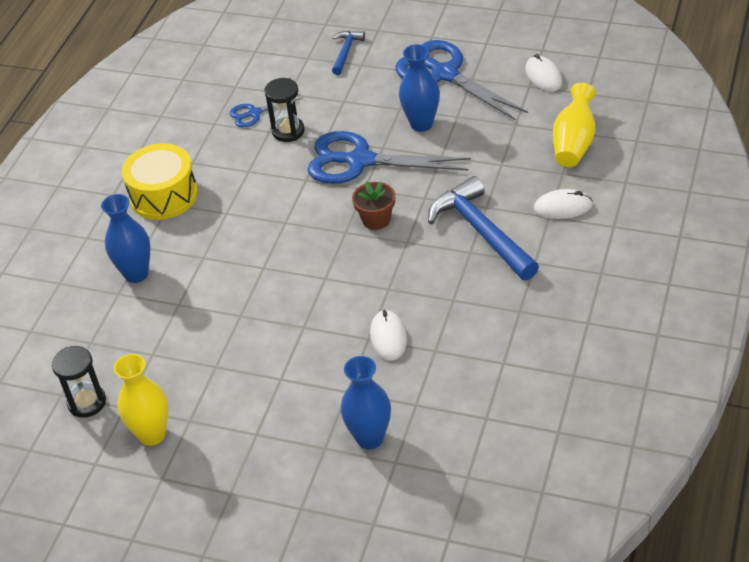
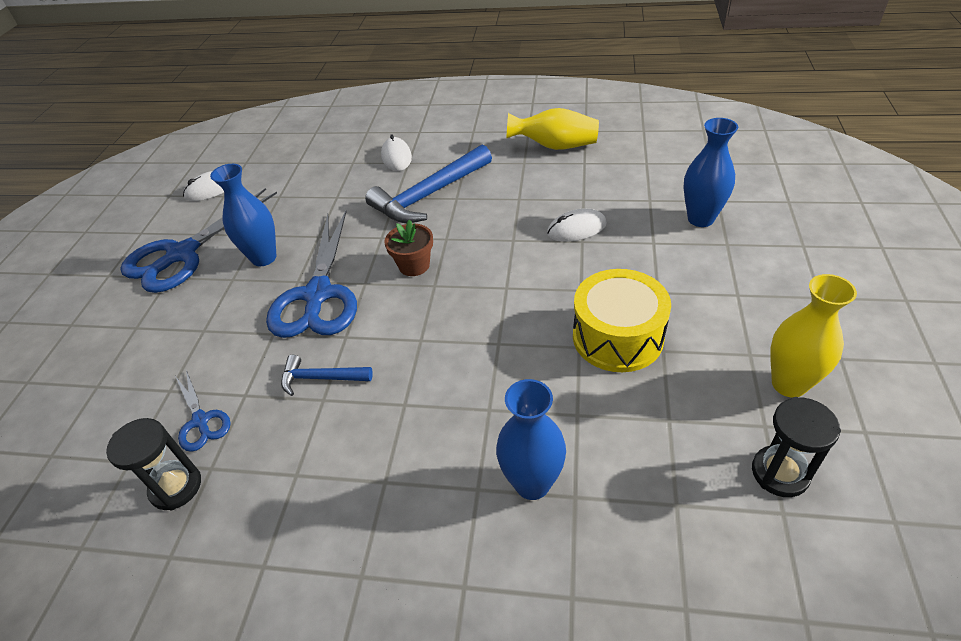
camera: 100 degrees left, 0 degrees up
yellow drum [122,143,198,220] -> yellow drum moved to [573,269,671,372]
black hourglass [264,78,305,142] -> black hourglass moved to [106,418,201,511]
blue hammer [332,31,365,75] -> blue hammer moved to [281,355,373,396]
yellow vase [553,83,596,167] -> yellow vase moved to [507,108,599,150]

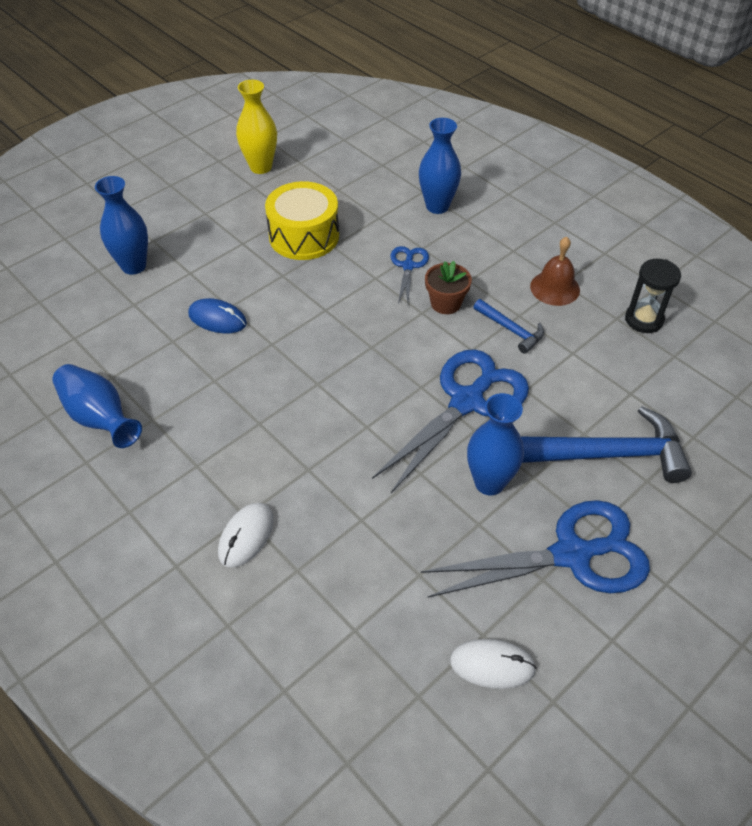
camera: 145 degrees left, 5 degrees up
blue scissors [175,370,231,452] -> blue scissors moved to [391,246,429,304]
blue hammer [365,144,492,223] -> blue hammer moved to [521,406,692,483]
brown flower pot [384,219,433,276] -> brown flower pot moved to [425,261,472,314]
yellow vase [507,108,599,150] -> blue vase [52,364,142,448]
white mouse [547,208,607,242] -> blue mouse [188,298,247,333]
black hourglass [752,397,841,497] -> none
none -> brown bell [530,237,580,306]

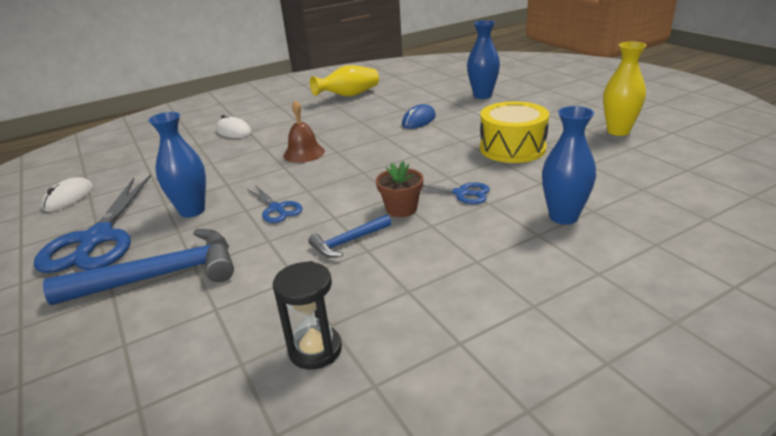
camera: 105 degrees right, 20 degrees down
blue vase [52,364,142,448] -> yellow vase [310,65,379,96]
blue scissors [372,349,529,493] -> blue scissors [247,185,302,223], size x0.49
blue hammer [521,406,692,483] -> blue hammer turned 120 degrees counterclockwise [43,229,234,305]
brown bell [530,237,580,306] -> brown bell moved to [283,100,325,163]

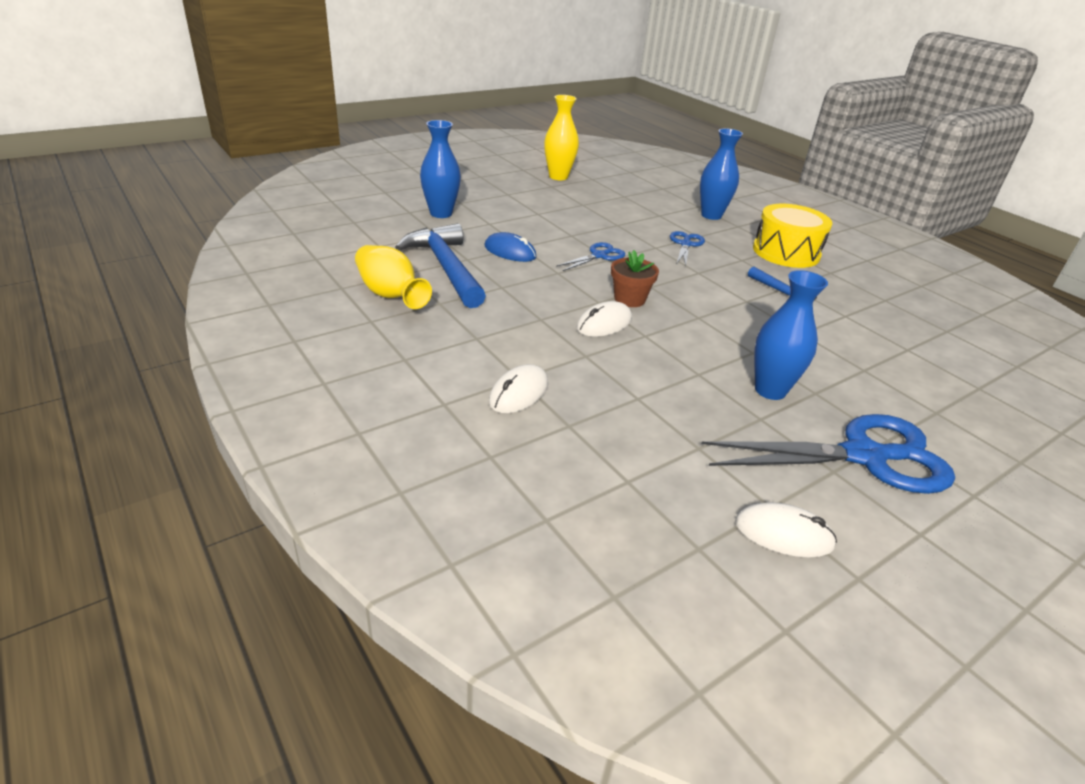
camera: 100 degrees left, 5 degrees up
blue hammer [43,229,234,305] -> blue hammer moved to [395,223,486,308]
blue scissors [247,185,302,223] -> blue scissors moved to [556,242,625,271]
black hourglass [273,261,342,370] -> none
brown bell [283,100,325,163] -> white mouse [576,301,632,337]
brown flower pot [376,161,424,217] -> brown flower pot moved to [611,250,659,307]
yellow drum [480,101,549,163] -> yellow drum moved to [753,204,832,268]

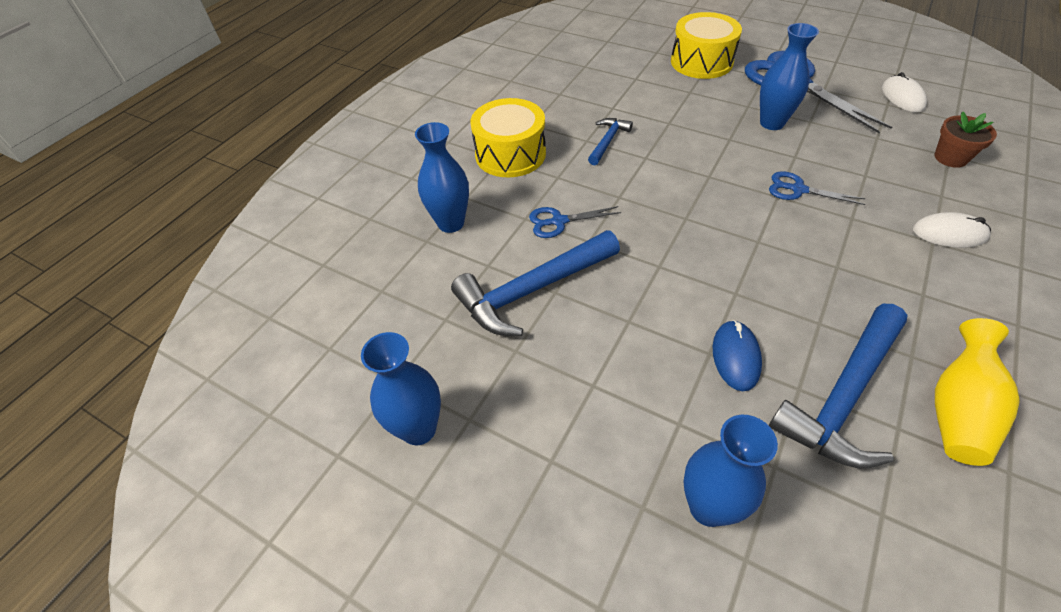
camera: 110 degrees left, 15 degrees up
yellow vase [544,95,579,180] -> blue vase [361,332,441,445]
blue scissors [556,242,625,271] -> blue scissors moved to [769,171,866,205]
white mouse [576,301,632,337] -> none
brown flower pot [611,250,659,307] -> brown flower pot moved to [934,112,997,168]
none -> blue hammer [451,230,620,336]
none -> yellow drum [671,12,742,79]

